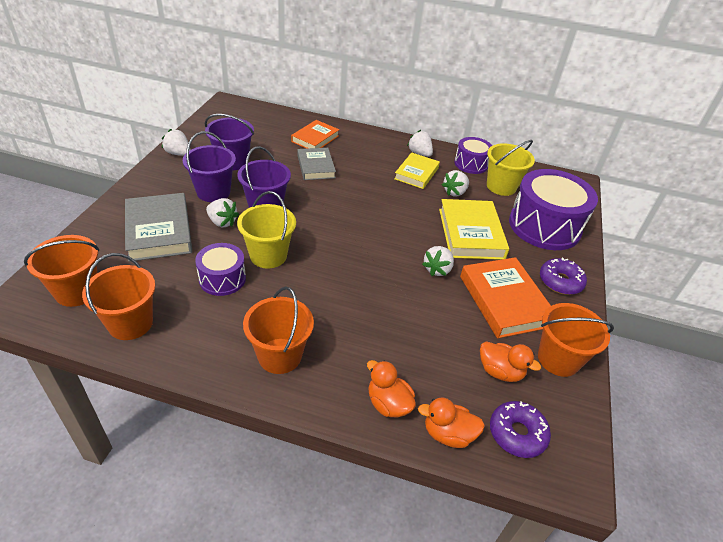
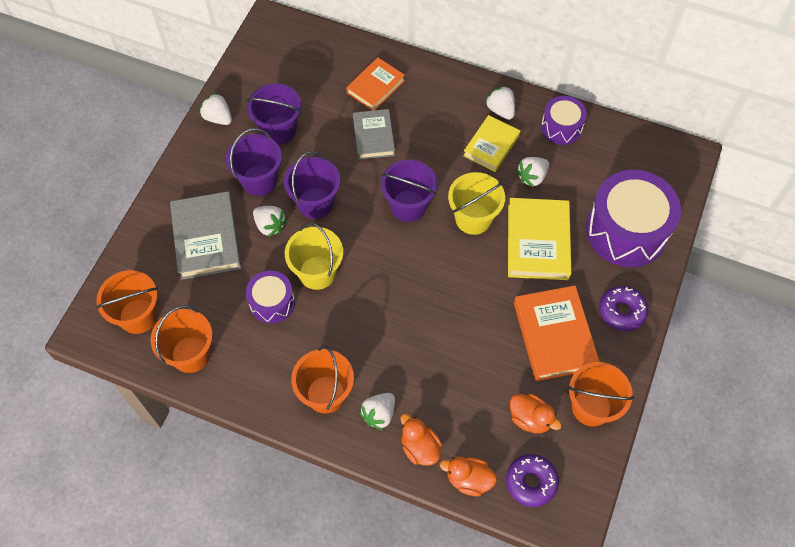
camera: 10 degrees right, 20 degrees up
white strawberry [422,246,454,276] -> white strawberry moved to [359,393,395,430]
yellow bucket [487,140,535,196] -> yellow bucket moved to [448,172,505,235]
none -> purple bucket [381,160,437,222]

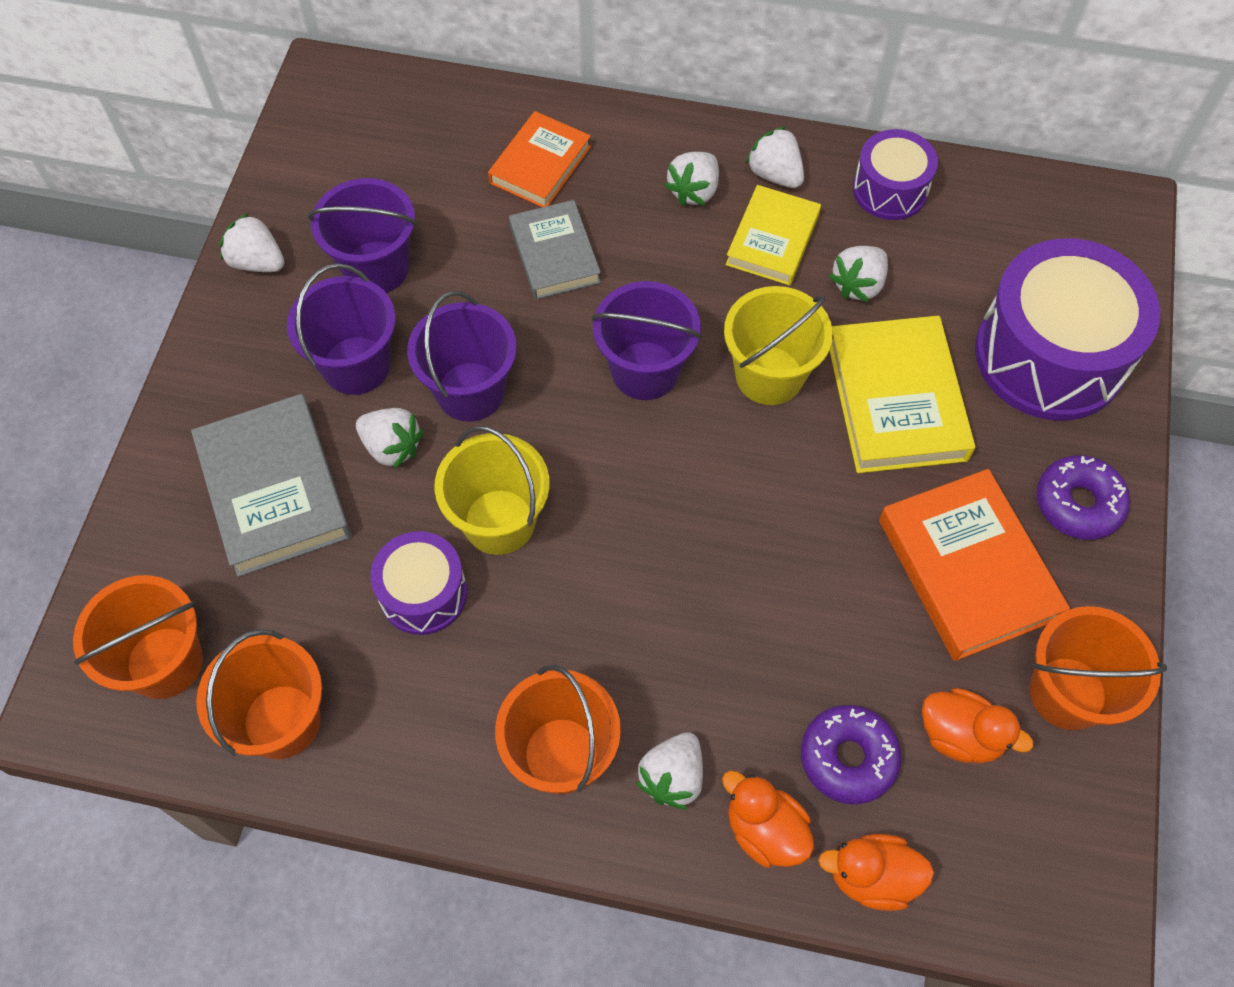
camera: 10 degrees left, 0 degrees up
purple donut [506,454,559,507] -> purple donut moved to [801,705,901,804]
none -> white strawberry [664,152,719,206]

